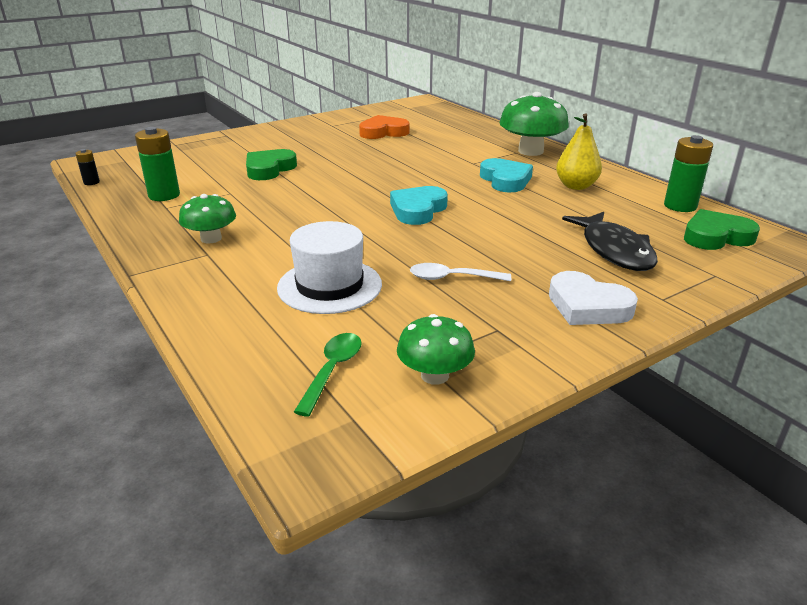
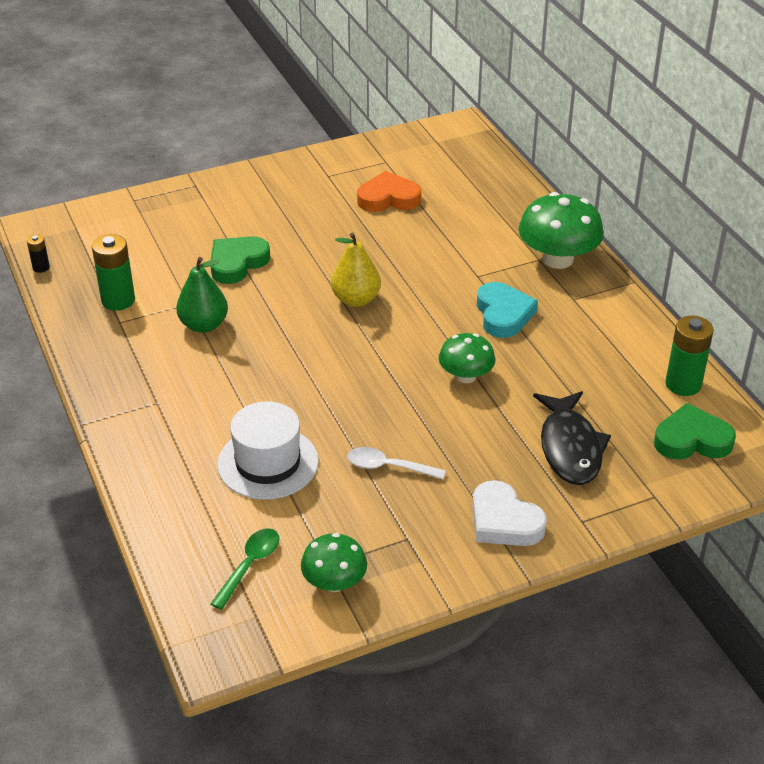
camera: 10 degrees right, 10 degrees up
green mushroom [179,194,236,244] -> green mushroom moved to [439,333,496,383]
turquoise heart [390,186,448,225] -> none
yellow pear [556,114,602,190] -> yellow pear moved to [331,232,381,307]
none -> green pear [176,257,228,333]

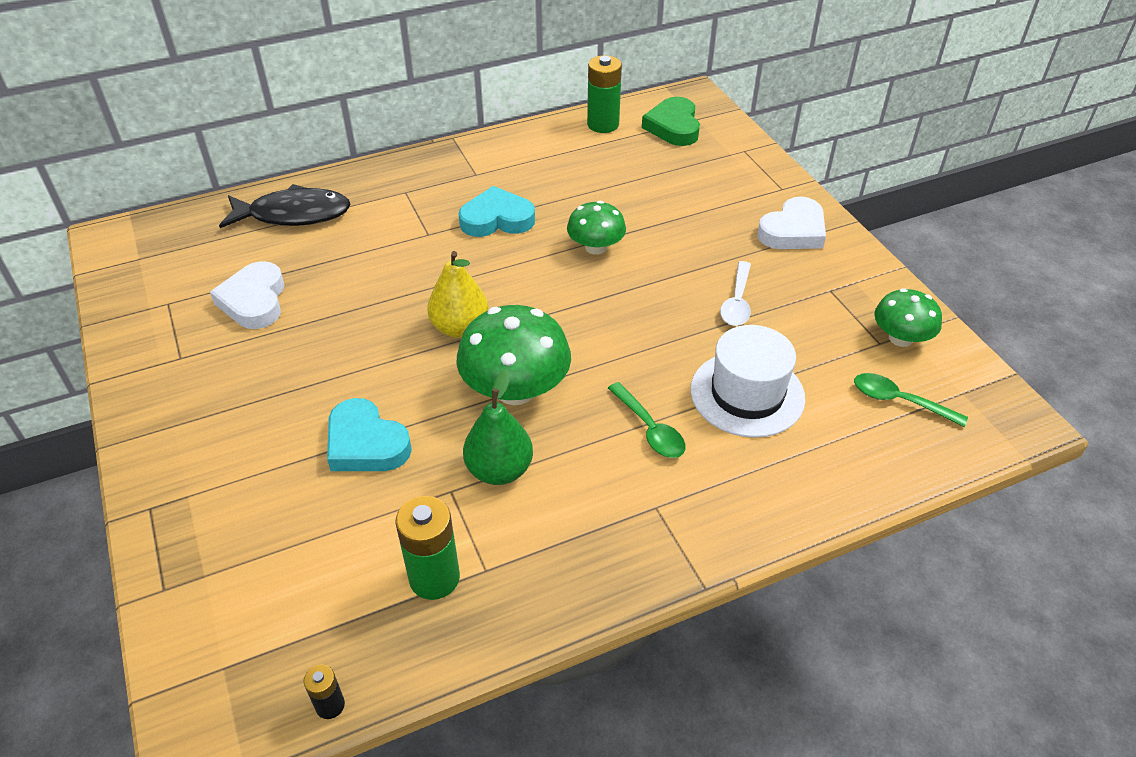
camera: 90 degrees left, 5 degrees up
green heart [211,236,270,284] -> turquoise heart [327,398,412,471]
orange heart [357,171,421,212] -> white heart [210,261,285,329]
green mushroom [519,192,604,269] -> green mushroom moved to [456,305,571,405]
black fish [533,391,611,485] -> black fish moved to [219,184,351,228]
none -> green spoon [608,382,685,458]

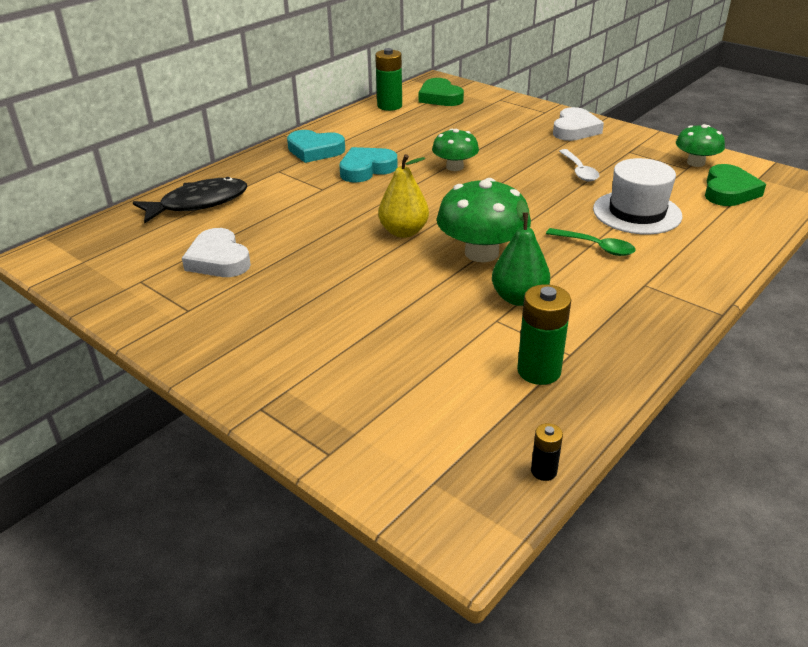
camera: 25 degrees left, 10 degrees down
turquoise heart [327,398,412,471] -> turquoise heart moved to [287,130,345,163]
green spoon [854,373,968,427] -> green heart [705,164,766,206]

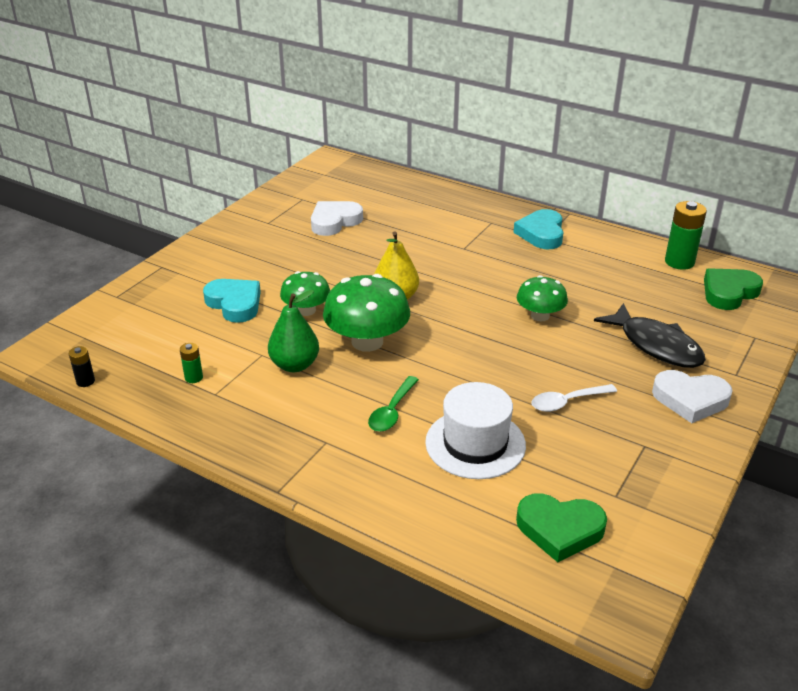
camera: 80 degrees right, 0 degrees up
black fish [133,177,247,223] -> black fish moved to [594,303,706,368]
turquoise heart [339,147,398,182] -> turquoise heart moved to [203,279,261,323]
green battery [517,284,571,385] -> green battery [180,343,203,383], size x0.52
green mushroom [676,124,725,167] -> green mushroom moved to [280,271,330,316]

